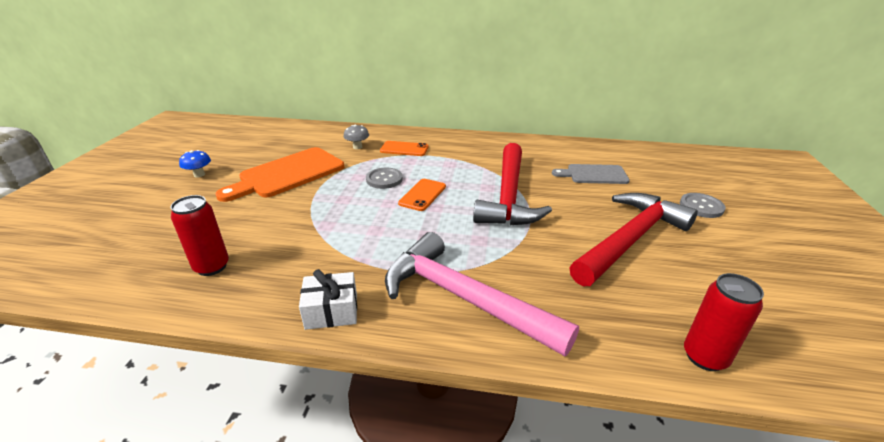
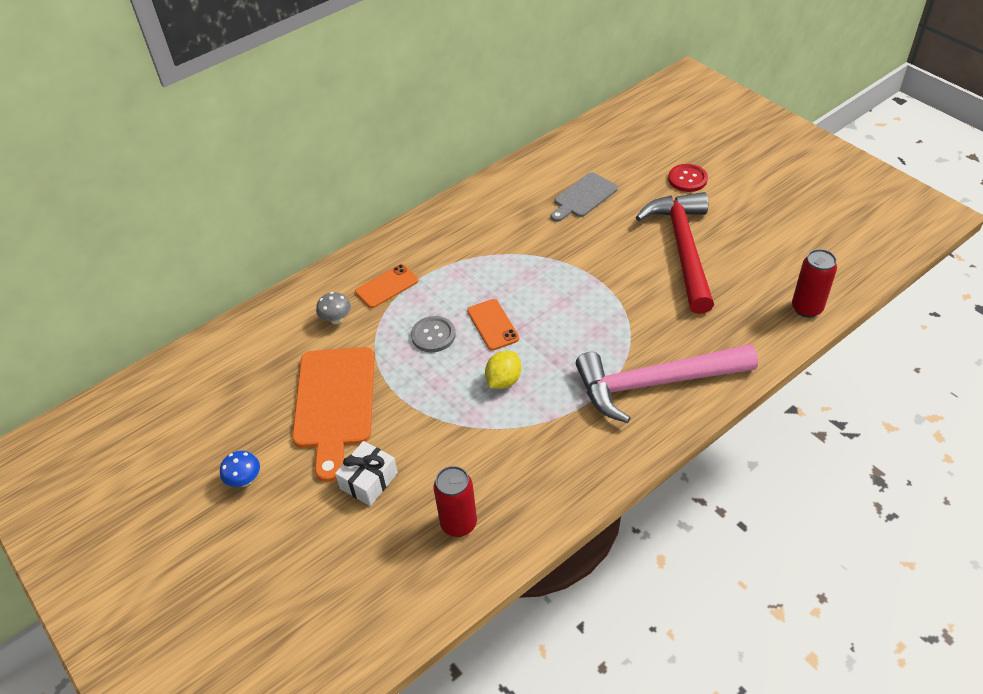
camera: 45 degrees left, 15 degrees up
white gift [299,269,357,330] -> white gift moved to [335,441,398,506]
red hammer [473,143,552,225] -> none
grey button [680,193,726,218] -> red button [668,164,708,192]
none -> yellow lemon [485,351,521,389]

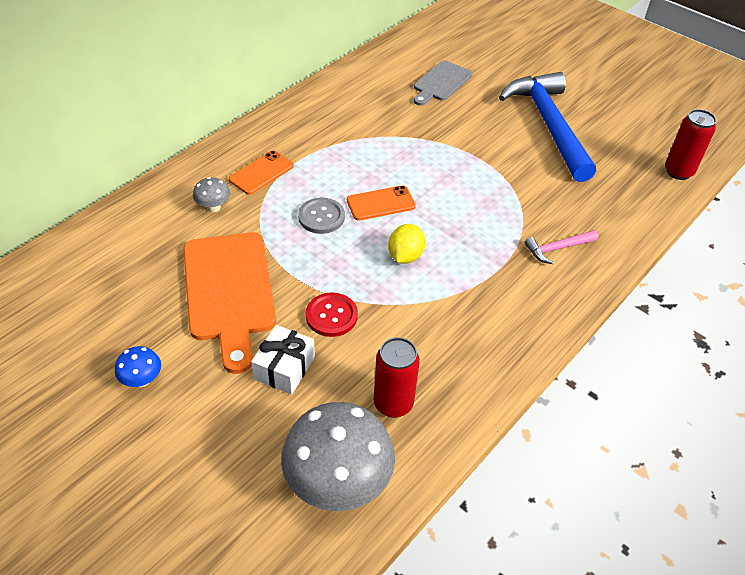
camera: 15 degrees left, 0 degrees up
orange phone [467,299,519,351] -> orange phone turned 75 degrees counterclockwise [347,185,416,220]
pink hammer [576,344,758,423] -> pink hammer [524,230,598,264], size x0.42
red hammer [636,192,714,314] -> blue hammer [499,72,596,182]
red button [668,164,708,192] -> red button moved to [306,293,358,337]
none -> grey mushroom [281,402,395,511]

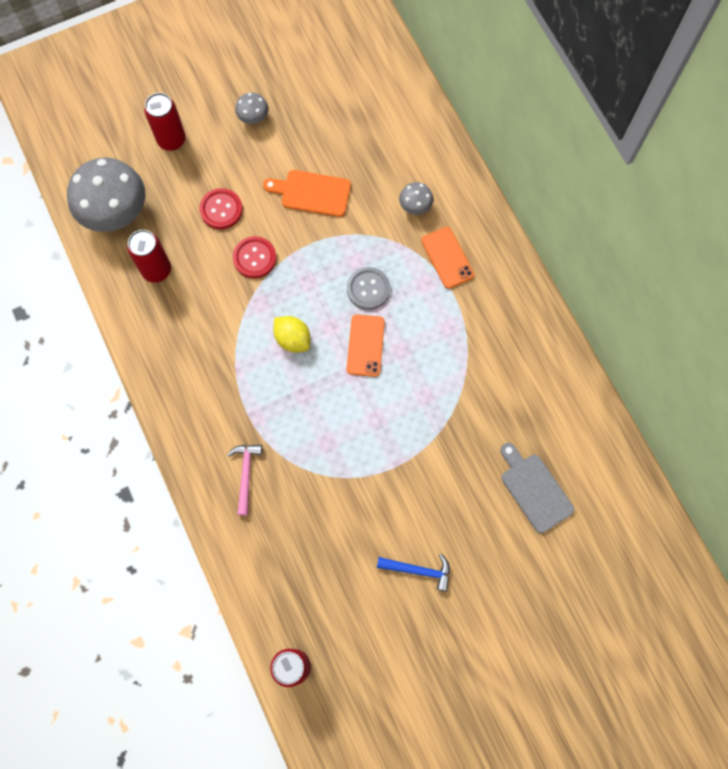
camera: 115 degrees right, 25 degrees up
blue mushroom [115,346,161,387] -> grey mushroom [235,93,268,124]
orange cutting board [183,232,276,374] -> orange cutting board [263,170,351,217], size x0.60
white gift [251,325,315,395] -> red button [199,188,243,229]
blue hammer [499,72,596,182] -> blue hammer [377,554,450,591], size x0.42
none -> red can [144,93,186,151]

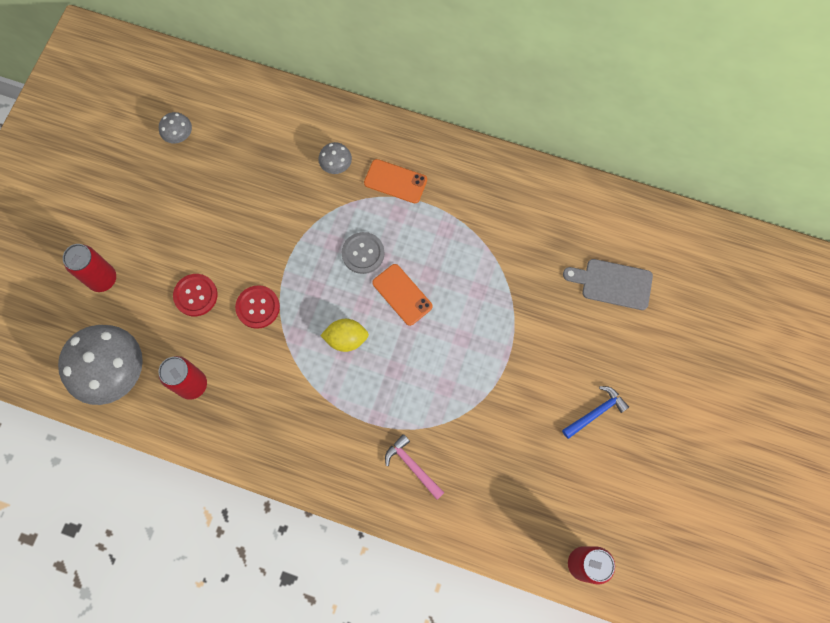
camera: 45 degrees left, 0 degrees up
grey mushroom [235,93,268,124] -> grey mushroom moved to [159,112,192,144]
orange cutting board [263,170,351,217] -> none

